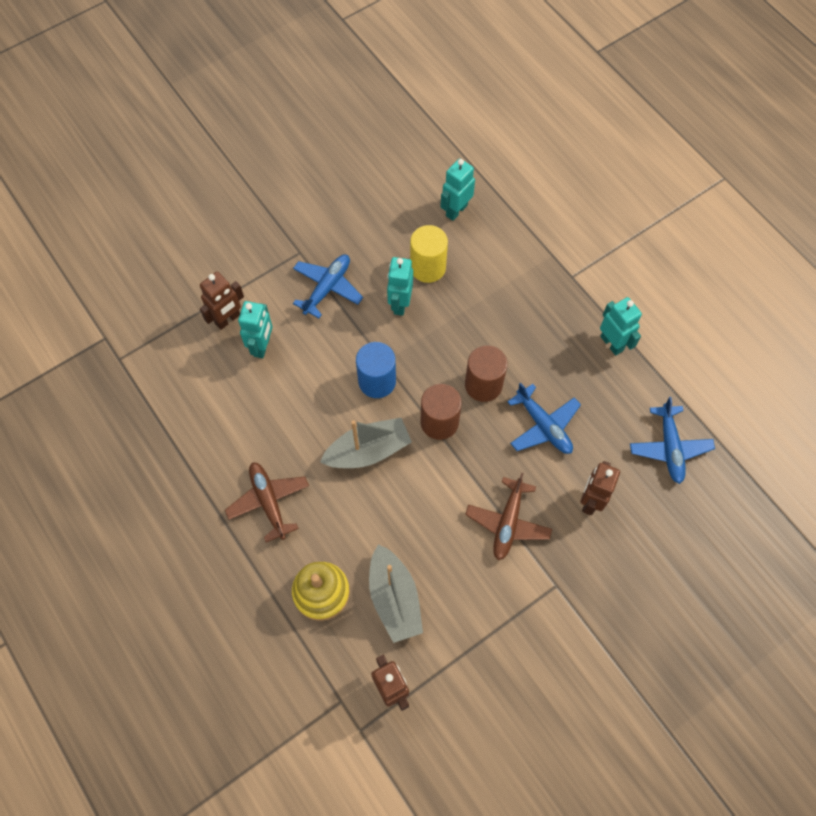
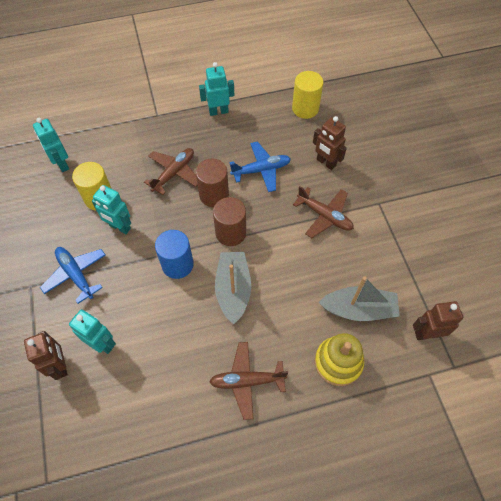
camera: 70 degrees left, 5 degrees down
blue plane [630,397,715,484] -> yellow cylinder [292,71,323,119]
none -> brown plane [144,148,198,195]

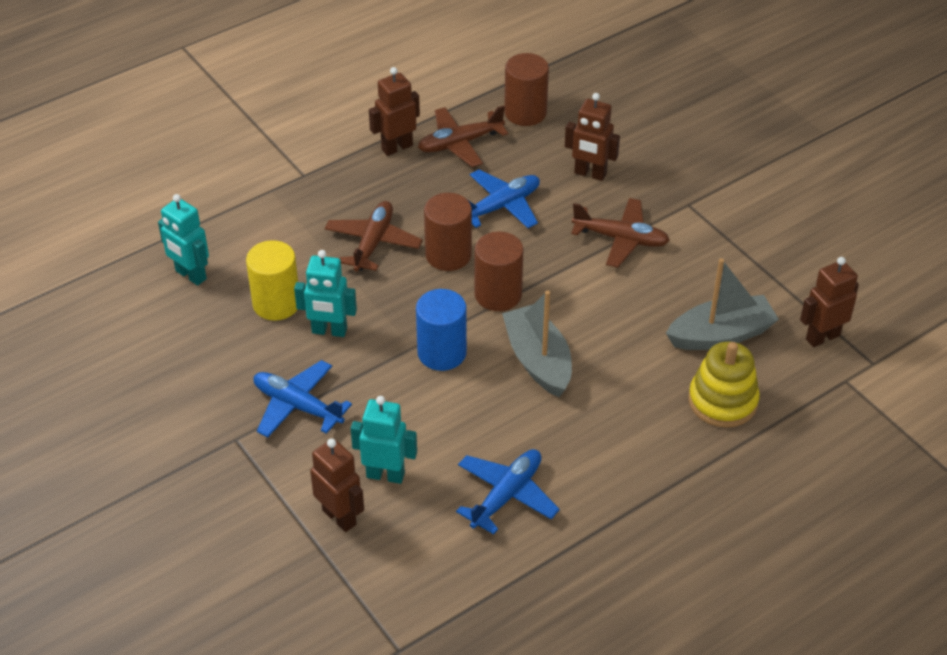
camera: 20 degrees left, 15 degrees down
turquoise robot [199,62,234,116] -> brown robot [369,67,420,156]
brown plane [209,342,288,420] -> brown plane moved to [418,105,508,167]
yellow cylinder [292,71,323,119] -> brown cylinder [504,53,549,126]
none -> blue plane [456,449,560,534]

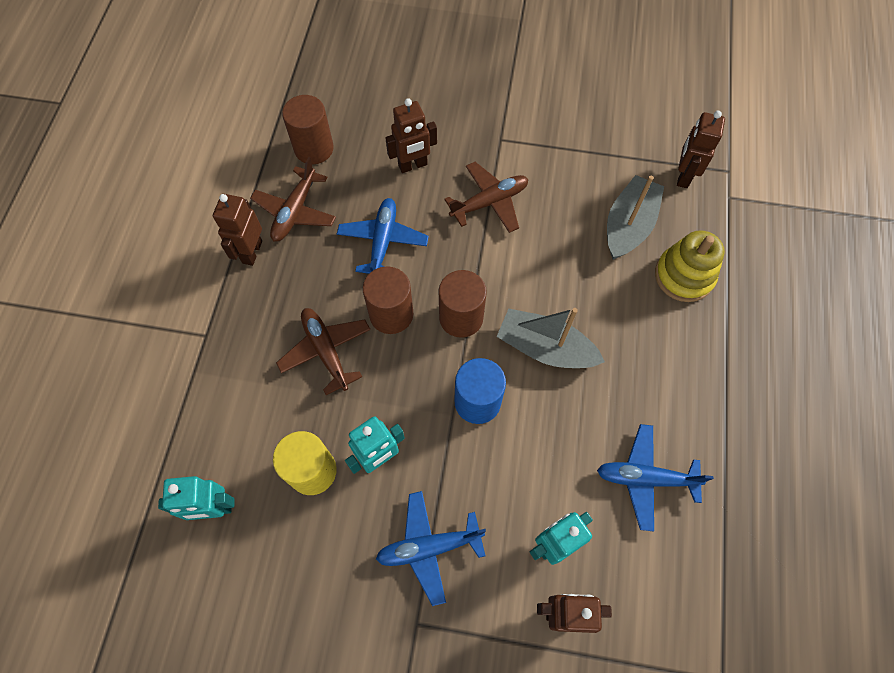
camera: 45 degrees left, 20 degrees up
blue plane [456,449,560,534] -> blue plane turned 75 degrees counterclockwise [597,424,714,531]

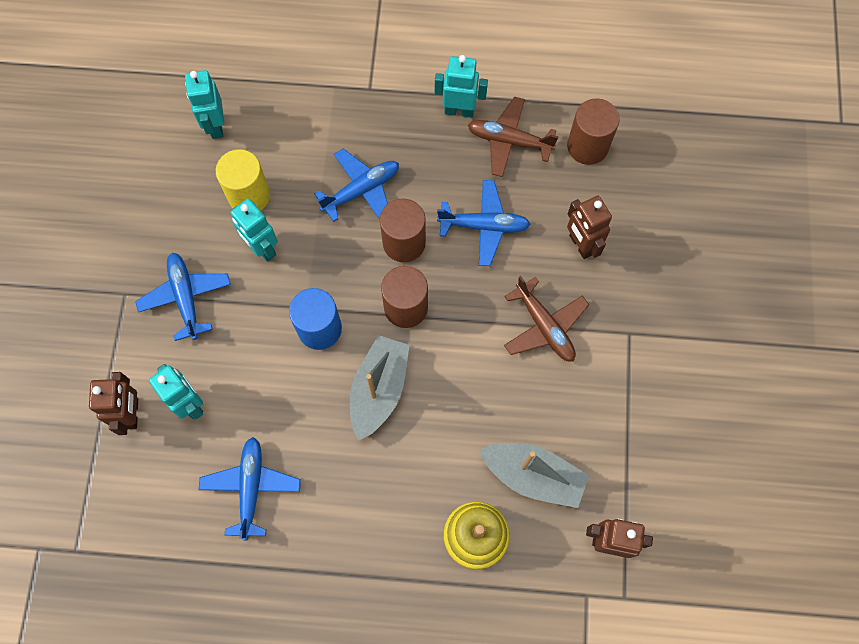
camera: 85 degrees right, 5 degrees up
brown robot [213,194,262,266] -> turquoise robot [435,55,488,118]
brown plane [276,308,371,395] -> blue plane [314,149,399,222]

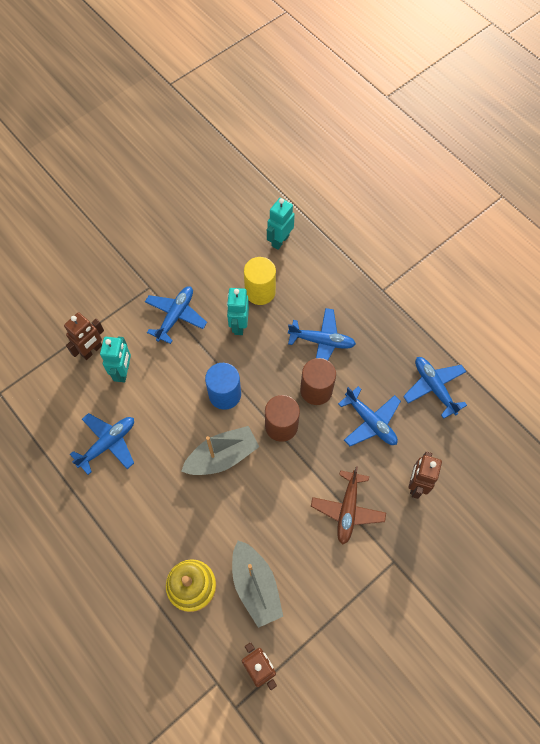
camera: 45 degrees right, 5 degrees down
turquoise robot [435,55,488,118] -> none
brown plane [468,97,559,177] -> blue plane [403,357,467,419]
brown cylinder [567,98,620,165] -> none

